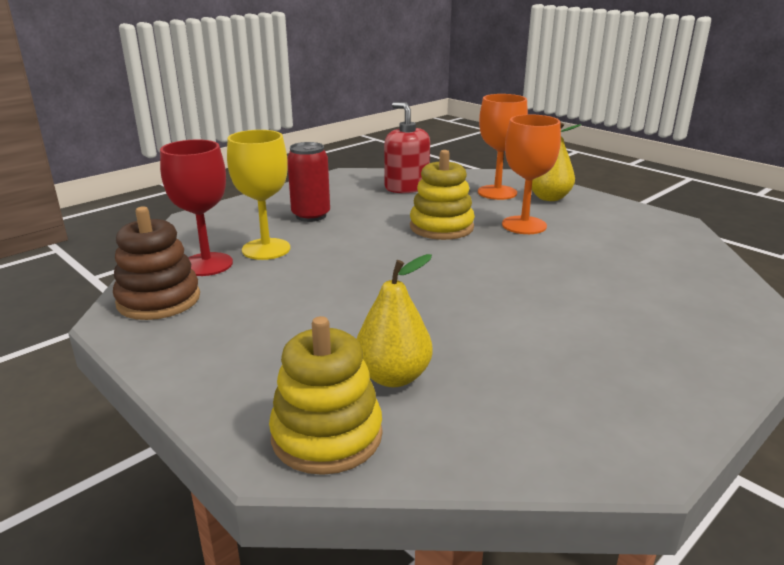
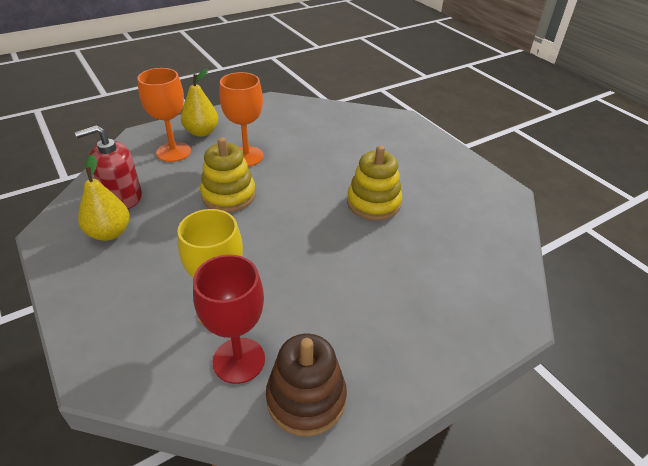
camera: 80 degrees left, 15 degrees up
yellow stacking toy [269,316,383,475] -> yellow stacking toy moved to [347,145,402,220]
red can [287,142,330,222] -> none
yellow pear [357,254,433,387] -> yellow pear moved to [78,155,130,241]

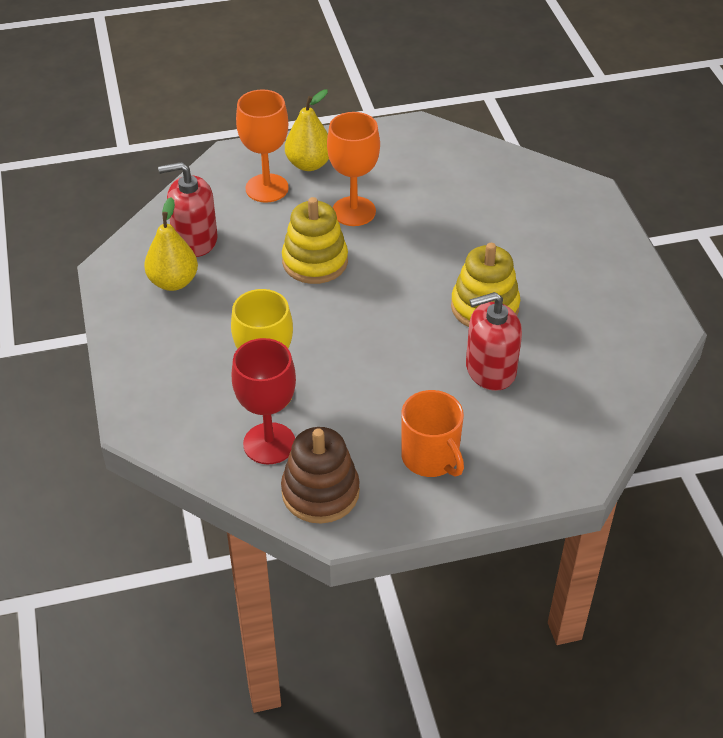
camera: 20 degrees right, 5 degrees up
none -> orange mug [401,390,464,477]
none -> red soap dispenser [466,292,522,391]

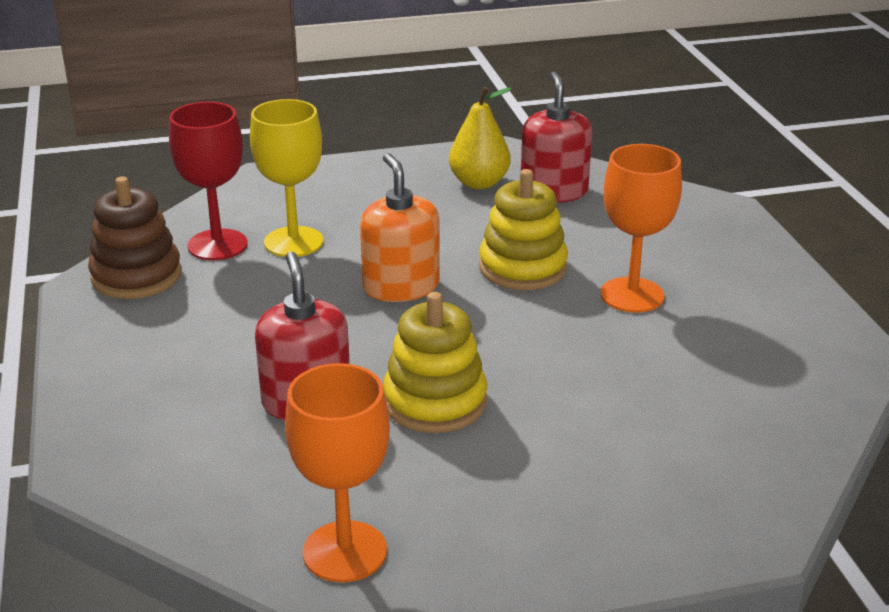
camera: 90 degrees right, 15 degrees down
orange goblet [236,89,289,203] -> orange goblet moved to [285,363,390,582]
yellow pear [285,89,329,171] -> none
orange mug [401,390,464,477] -> none
none -> orange soap dispenser [360,153,440,302]

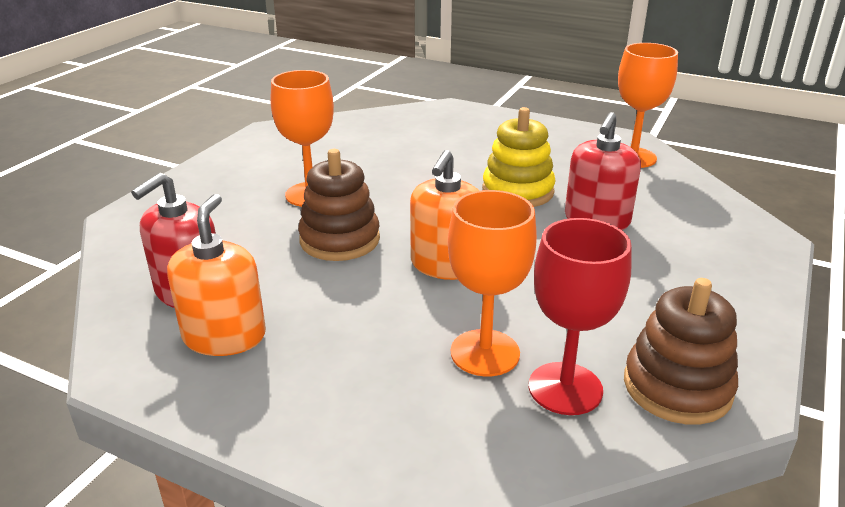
camera: 140 degrees left, 0 degrees up
yellow goblet [250,99,323,257] -> orange goblet [448,190,537,377]
yellow pear [449,86,512,189] -> orange soap dispenser [167,194,266,356]
yellow stacking toy [479,169,568,290] -> brown stacking toy [298,149,380,261]

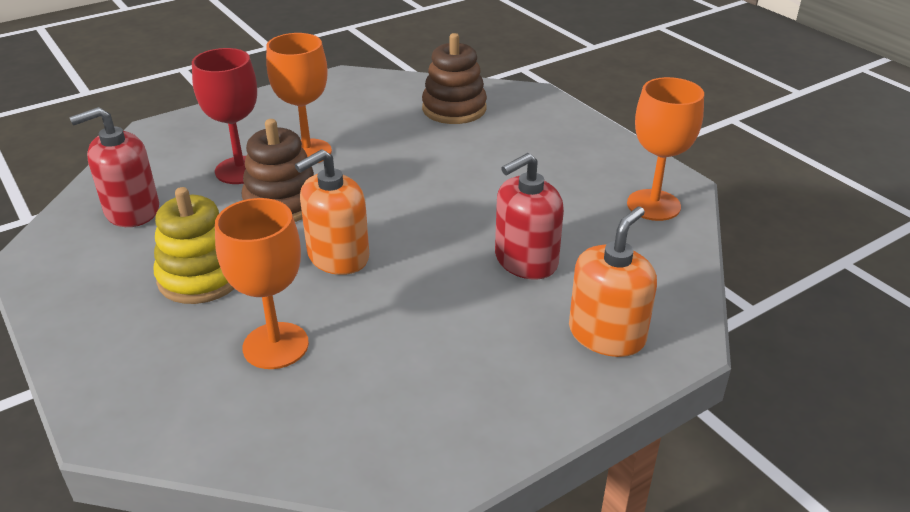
camera: 30 degrees right, 5 degrees up
orange soap dispenser [167,194,266,356] -> orange soap dispenser moved to [569,207,657,357]
yellow stacking toy [482,107,556,207] -> yellow stacking toy moved to [153,187,234,304]
red goblet [529,218,632,415] -> red goblet moved to [192,48,257,184]
brown stacking toy [624,278,738,425] -> brown stacking toy moved to [422,33,487,124]

